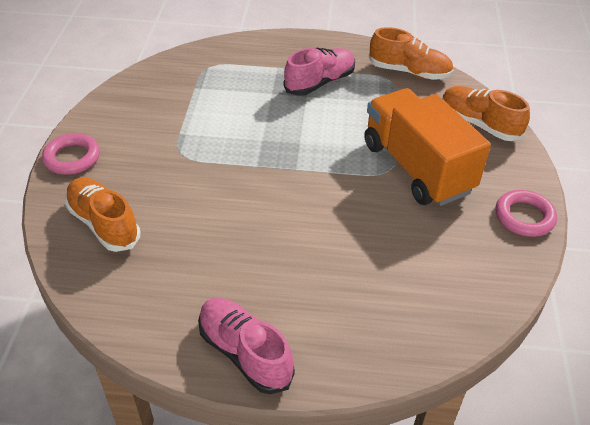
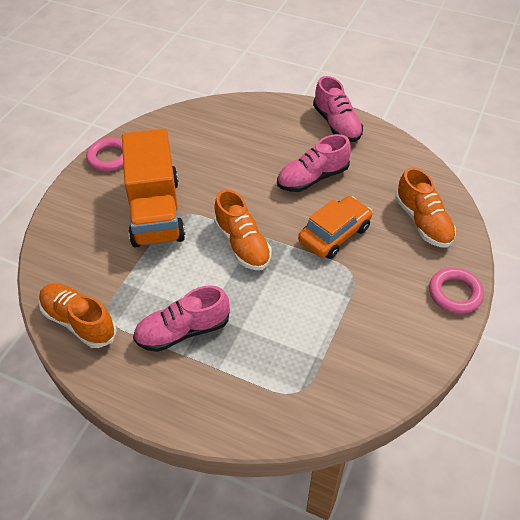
camera: 160 degrees left, 5 degrees up
orange shoe [442,86,530,141] -> orange shoe moved to [214,189,272,270]
none -> pink shoe [277,134,351,192]
none -> orange car [298,196,372,259]

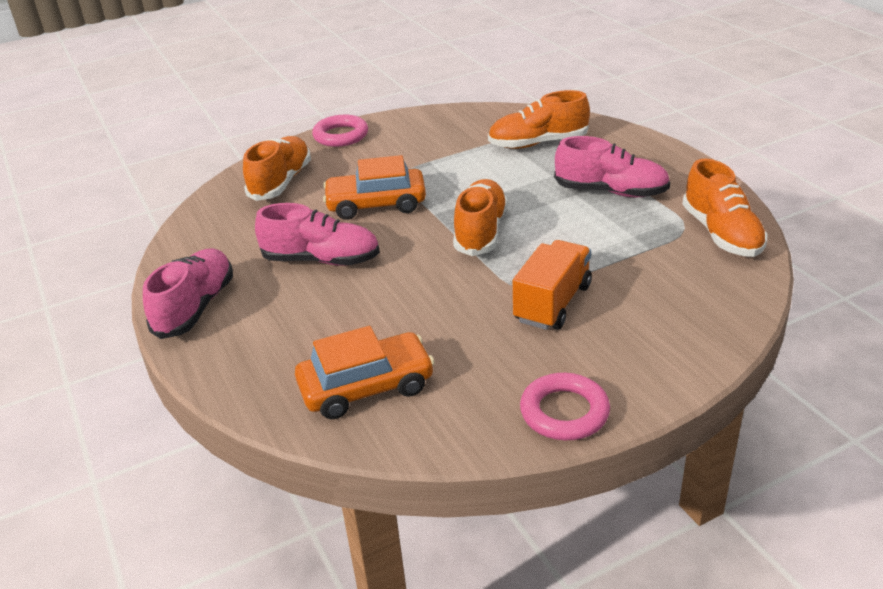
camera: 140 degrees left, 15 degrees down
orange truck [122,129,185,248] -> orange truck [513,240,592,330], size x0.60
none -> orange car [295,326,435,419]
none -> orange shoe [488,90,590,149]

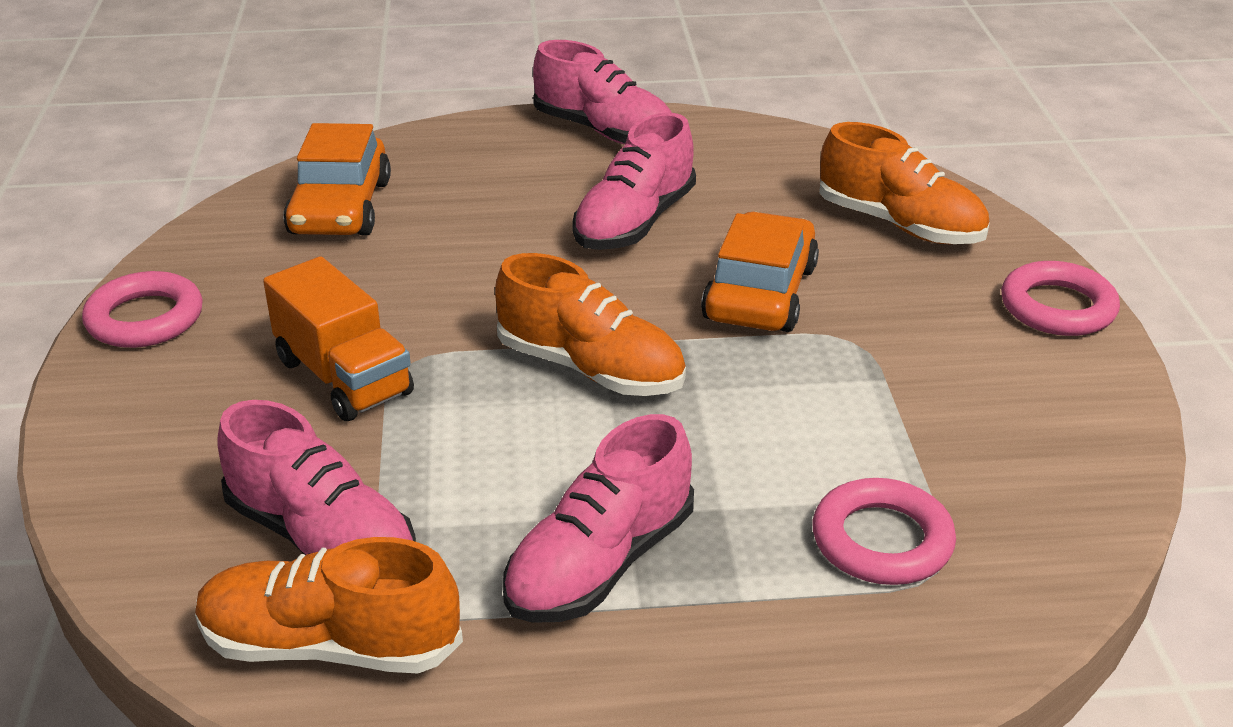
camera: 110 degrees right, 0 degrees up
orange shoe [488,90,590,149] -> pink ring [812,478,956,585]
none -> pink shoe [217,400,416,555]

